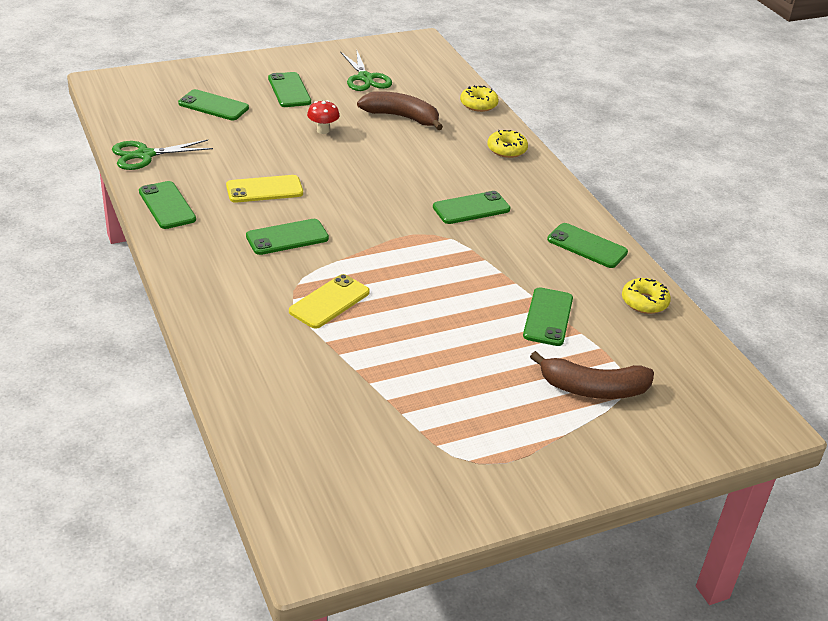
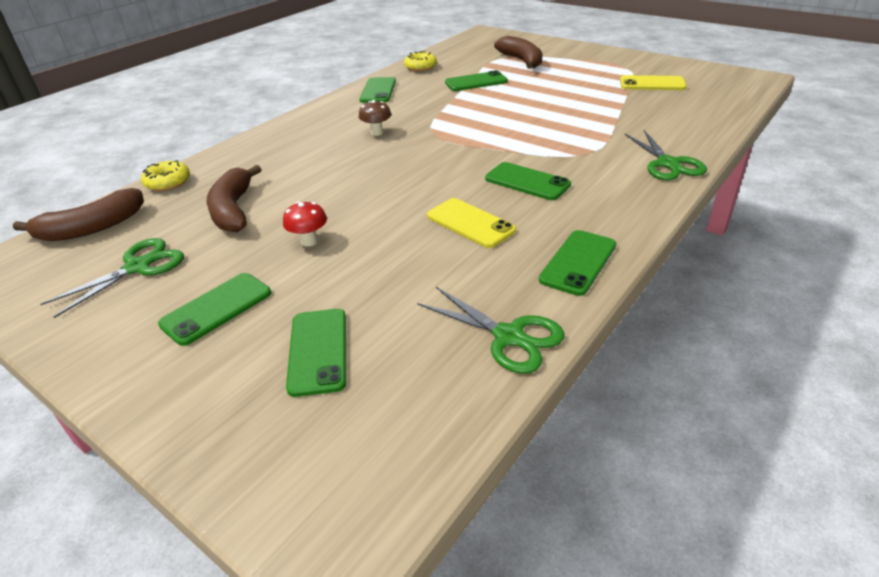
camera: 115 degrees left, 0 degrees up
yellow phone [289,274,370,329] -> yellow phone moved to [620,75,687,90]
green phone [433,191,511,224] -> brown mushroom [359,100,392,136]
yellow donut [487,130,528,158] -> none
none -> brown banana [13,188,144,241]
none -> green scissors [625,130,707,180]

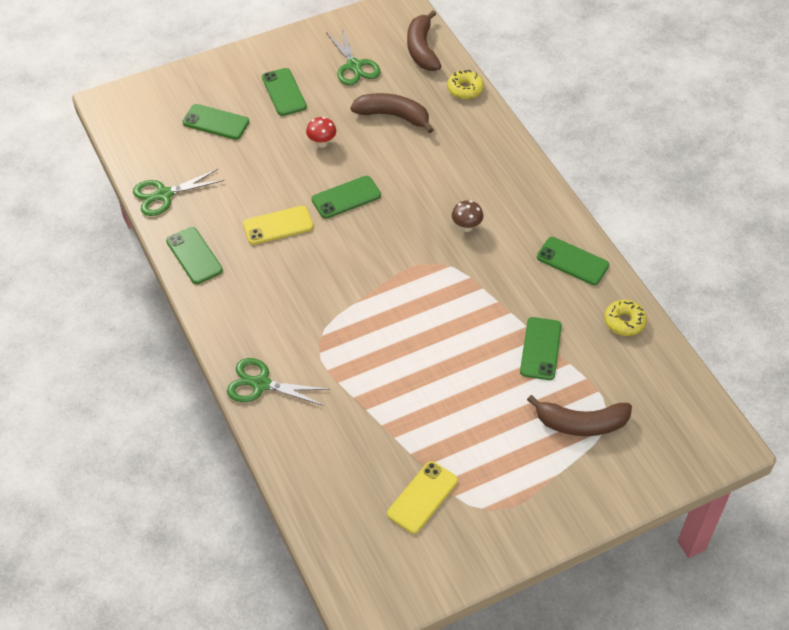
camera: 115 degrees right, 15 degrees up
green phone [485,162,571,200] -> green phone moved to [312,176,381,219]

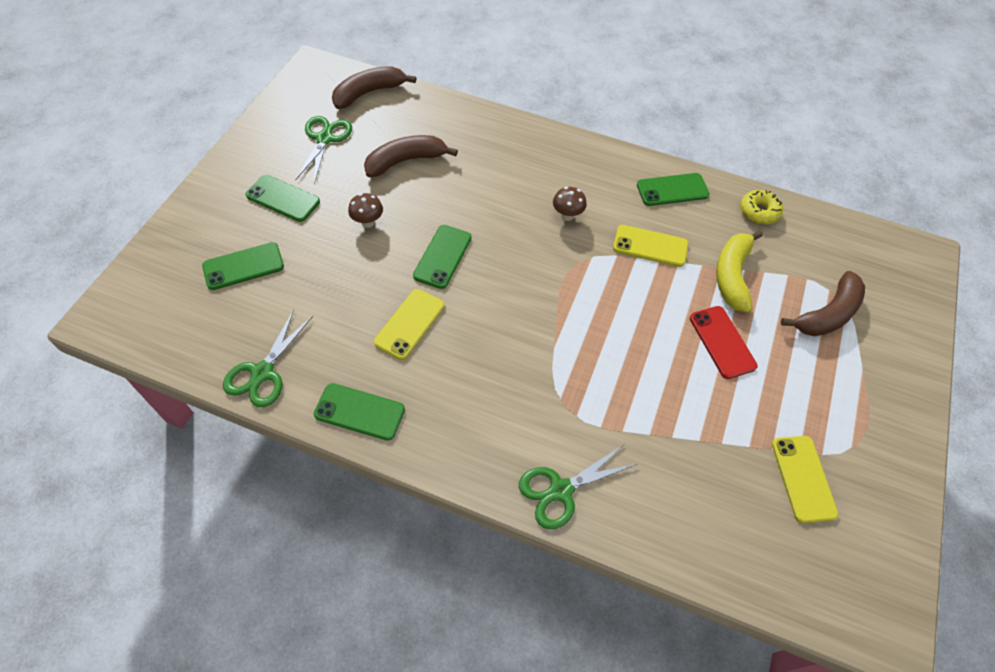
camera: 45 degrees left, 5 degrees up
red mushroom [306,117,336,148] -> brown mushroom [348,193,383,228]
green scissors [326,29,381,85] -> green scissors turned 105 degrees counterclockwise [295,116,352,184]
brown banana [407,10,441,71] -> brown banana turned 105 degrees clockwise [332,66,416,109]
yellow donut [447,70,484,99] -> none
green phone [520,317,562,380] -> yellow banana [716,230,763,313]
none -> yellow phone [613,225,688,267]
none -> red phone [690,306,758,379]

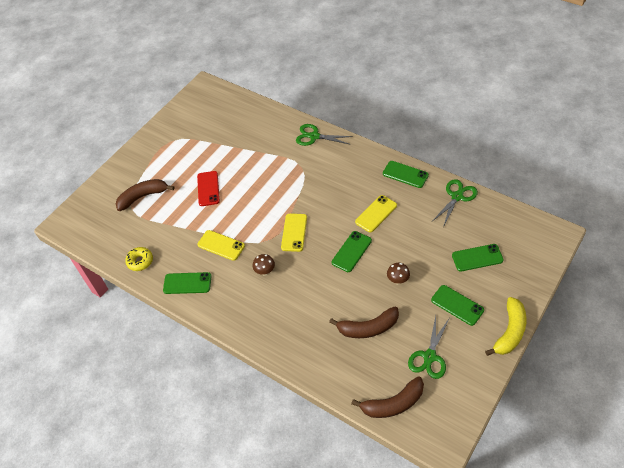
camera: 160 degrees left, 5 degrees down
green scissors [519,444,637,529] -> green scissors turned 150 degrees counterclockwise [296,124,353,146]
yellow banana [716,230,763,313] -> yellow banana moved to [485,297,526,356]
yellow phone [772,436,839,523] -> yellow phone moved to [281,213,307,252]

